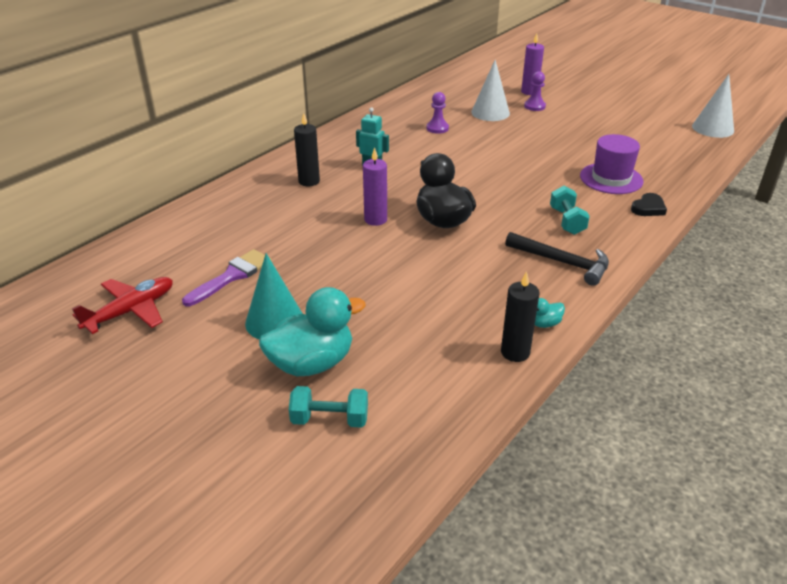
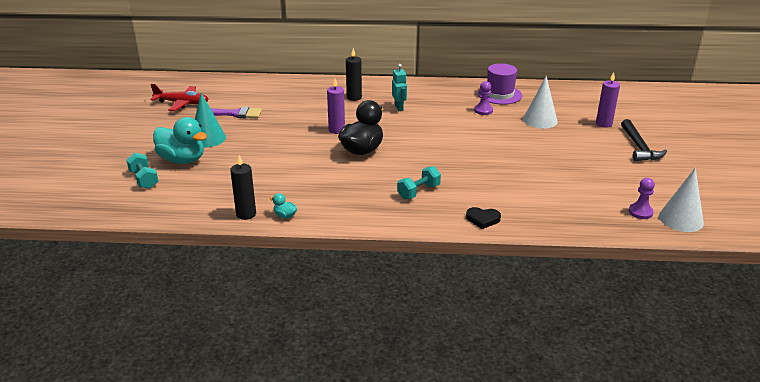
camera: 55 degrees right, 5 degrees down
black hammer [505,232,609,286] -> black hammer moved to [621,119,667,161]
purple pawn [524,71,546,111] -> purple pawn moved to [628,178,655,219]
purple hat [580,134,643,194] -> purple hat moved to [478,63,522,105]

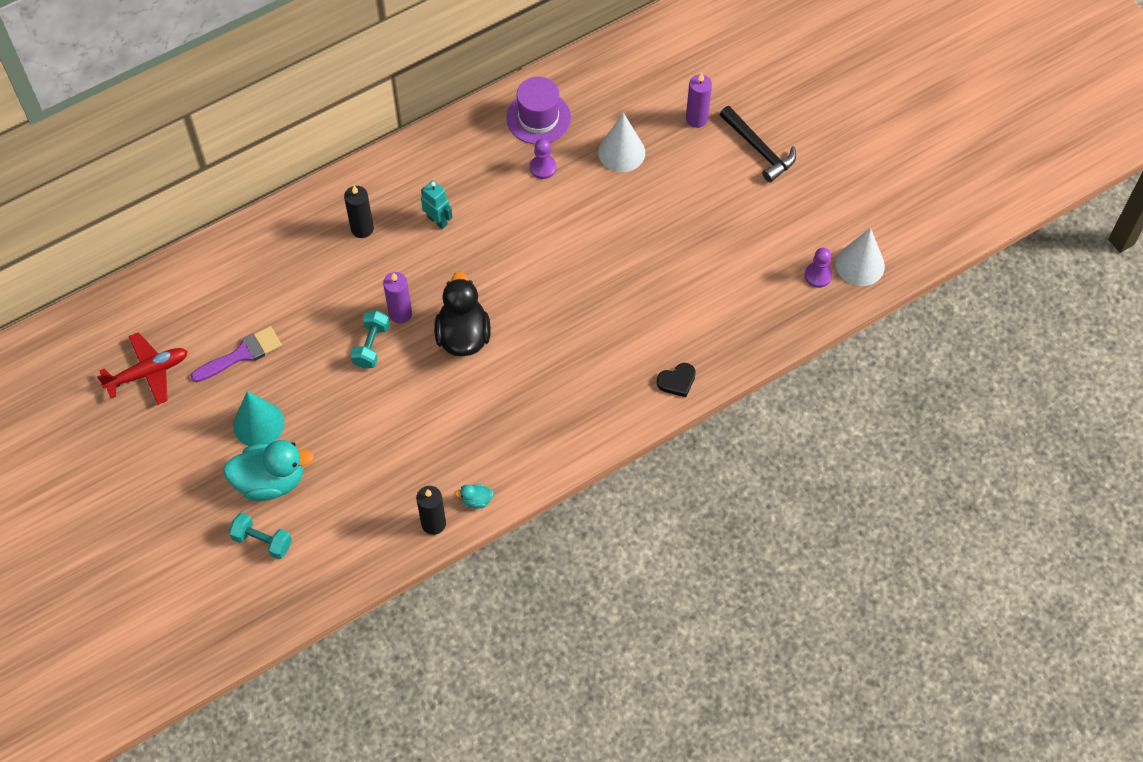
camera: 35 degrees left, 30 degrees up
turquoise dumbbell [397,166,441,199] -> turquoise dumbbell moved to [350,310,390,369]

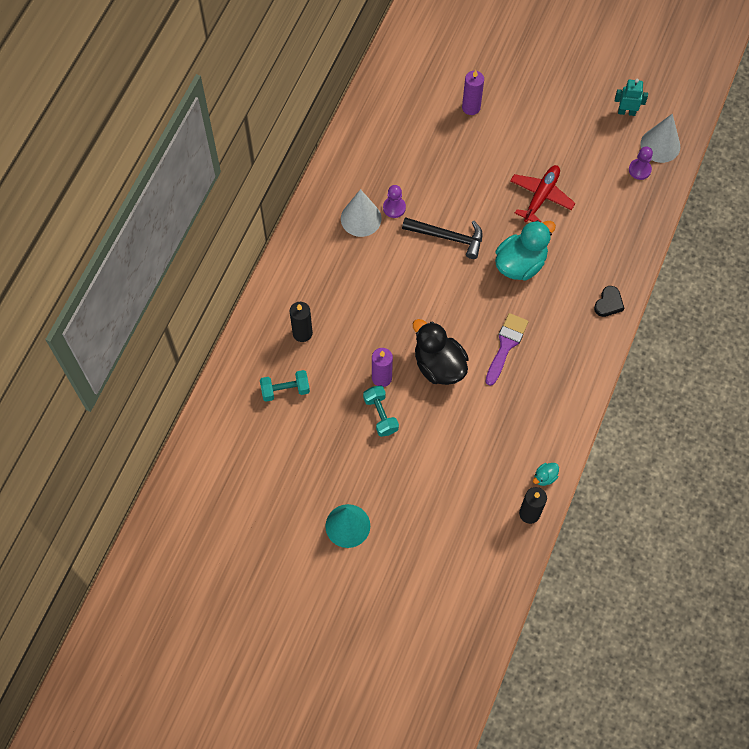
camera: 35 degrees left, 5 degrees up
red plane [97,332,188,405] -> red plane moved to [510,165,575,222]
purple brush [191,326,282,382] -> purple brush moved to [485,313,528,386]
turquoise duck [223,440,314,501] -> turquoise duck moved to [495,220,556,281]
turquoise dumbbell [229,513,292,560] -> turquoise dumbbell moved to [260,370,310,402]
turquoise robot [421,180,452,229] -> turquoise robot moved to [615,79,648,116]
purple hat [506,77,571,144] -> none
white cone [598,113,645,172] -> white cone moved to [341,189,382,237]
black hammer [720,106,796,183] -> black hammer moved to [402,217,482,259]

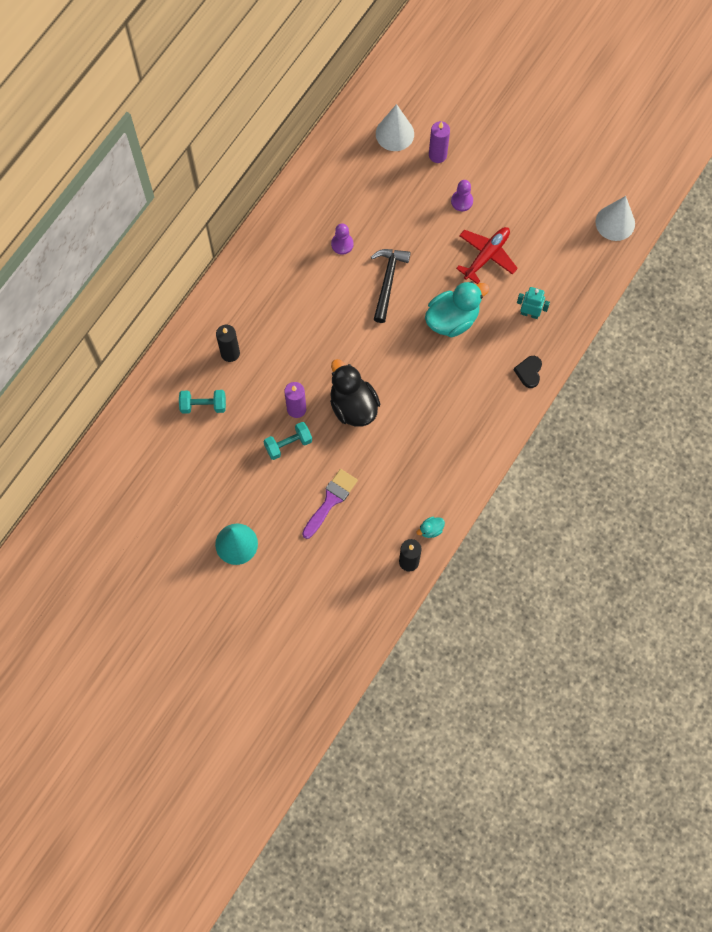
camera: 10 degrees right, 5 degrees up
white cone [341,189,382,237] -> white cone moved to [376,104,414,151]
turquoise dumbbell [363,386,399,437] -> turquoise dumbbell turned 75 degrees clockwise [263,422,312,460]
black hammer [402,217,482,259] -> black hammer turned 105 degrees counterclockwise [371,249,411,323]
purple brush [485,313,528,386] -> purple brush moved to [302,469,358,539]
black heart [594,286,624,317] -> black heart turned 150 degrees clockwise [514,356,542,388]
turquoise robot [615,79,648,116] -> turquoise robot moved to [517,287,550,319]
purple pawn [629,146,653,180] -> purple pawn moved to [451,180,473,211]

